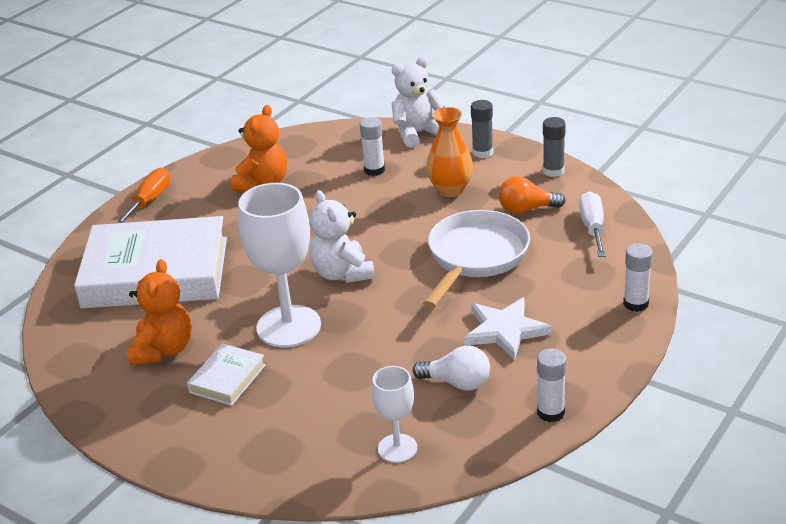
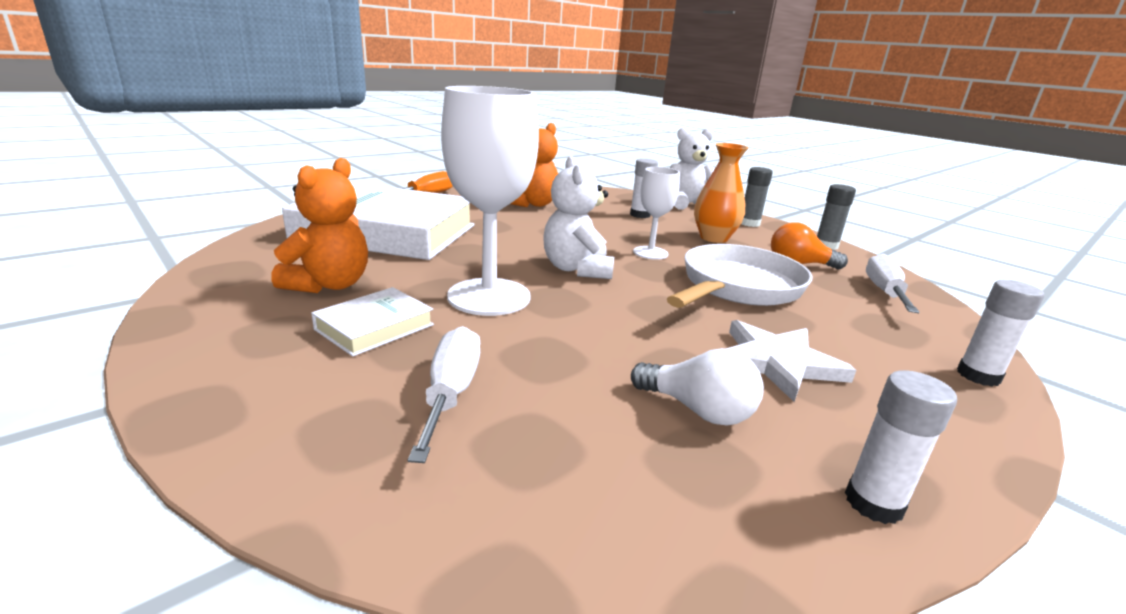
camera: 10 degrees right, 10 degrees down
white goblet [372,366,417,463] -> white goblet moved to [633,167,680,260]
none -> white screwdriver [408,326,480,463]

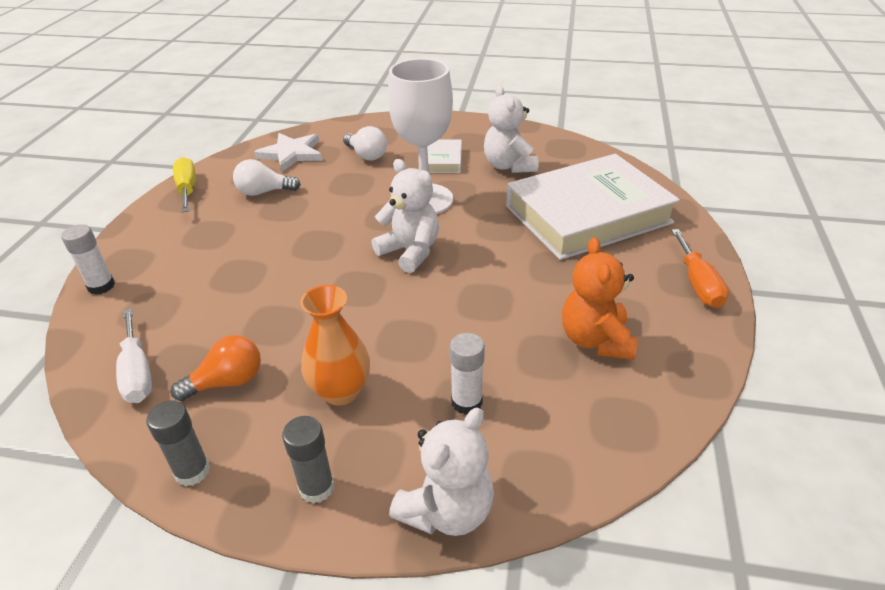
camera: 145 degrees right, 15 degrees up
orange teddy bear [271,158,368,293] -> white teddy bear [484,85,538,173]
white screwdriver [408,326,480,463] -> white light bulb [343,126,387,160]
white goblet [633,167,680,260] -> none
white pan [667,244,813,308] -> none
white star [726,320,856,402] -> white star moved to [254,133,322,172]
white glue stick [845,370,957,524] -> yellow screwdriver [173,157,196,212]

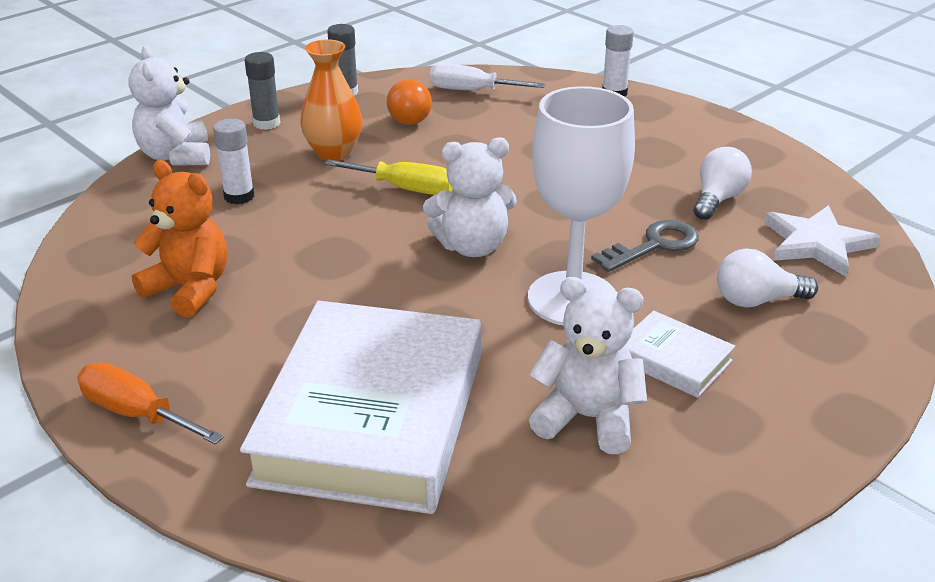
camera: 125 degrees right, 5 degrees down
yellow screwdriver [173,157,196,212] -> yellow screwdriver moved to [325,159,453,195]
none -> grey key [591,220,699,272]

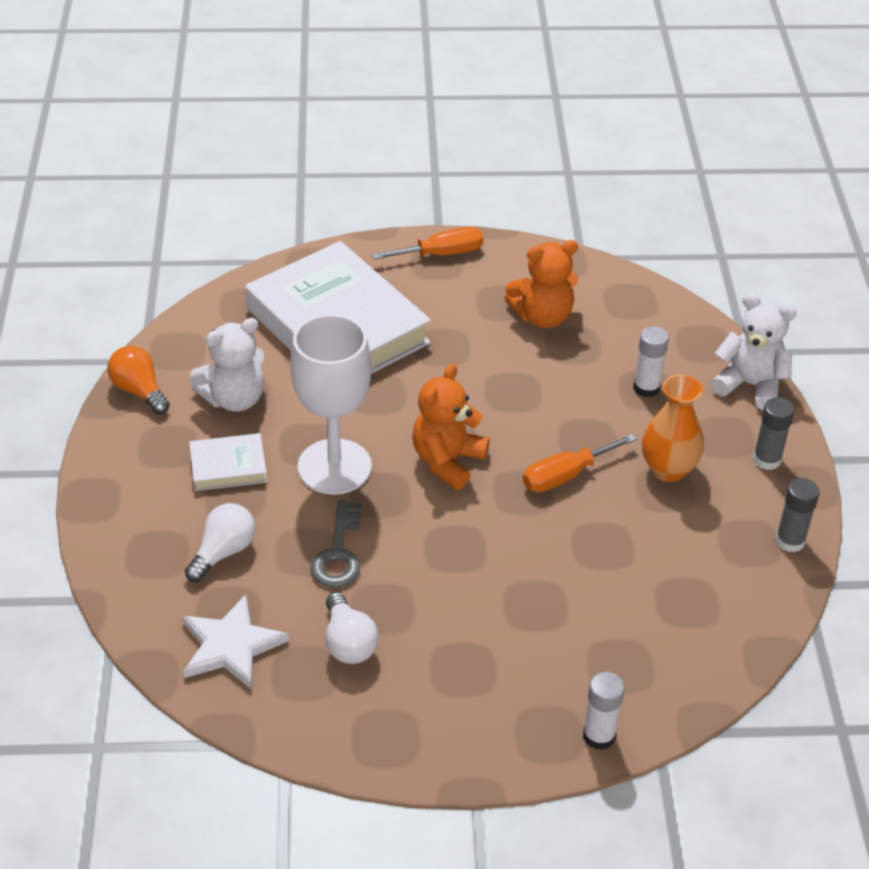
camera: 130 degrees right, 10 degrees up
yellow screwdriver [325,159,453,195] -> orange screwdriver [523,434,637,492]
orange light bulb [387,79,432,125] -> orange light bulb moved to [107,346,170,414]
white teddy bear [423,137,517,257] -> orange teddy bear [412,363,490,490]
white screwdriver [430,63,545,90] -> none

